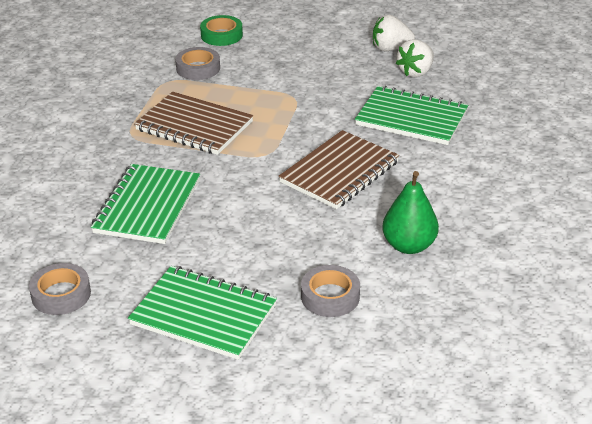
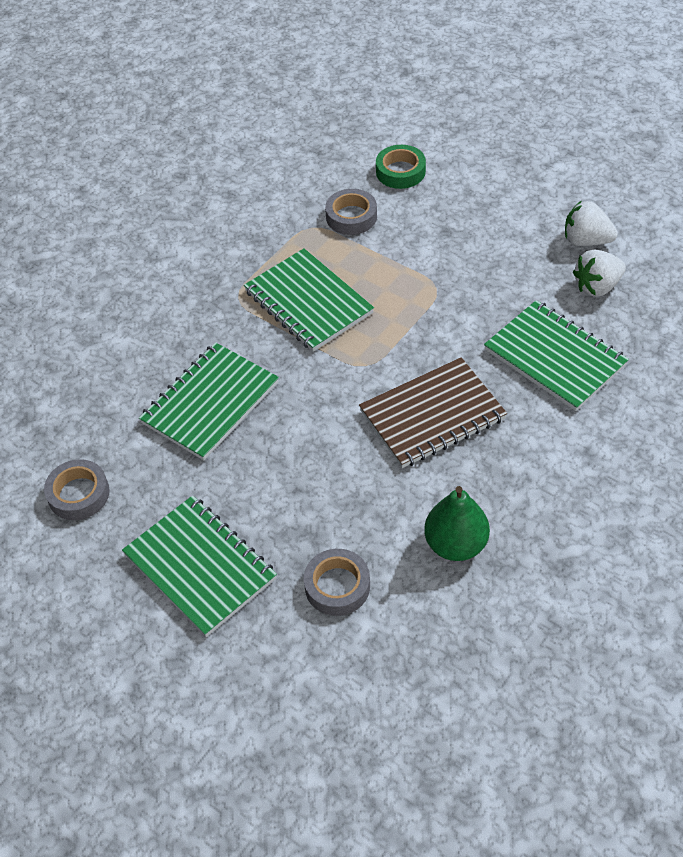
camera: 25 degrees right, 15 degrees up
brown notebook [134,91,253,155] -> green notebook [244,248,374,352]

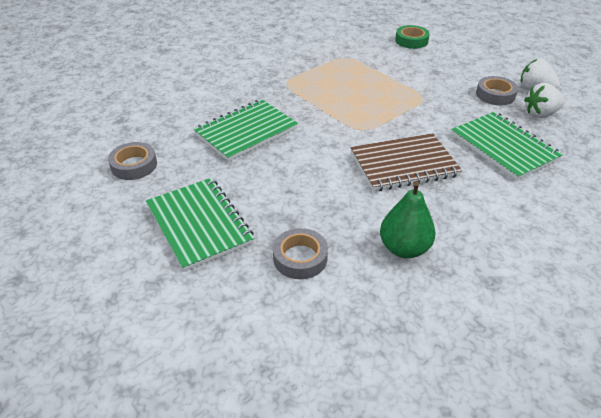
camera: 10 degrees right, 10 degrees down
green notebook [244,248,374,352] -> none
grey tape [325,189,377,235] -> grey tape moved to [476,76,518,105]

